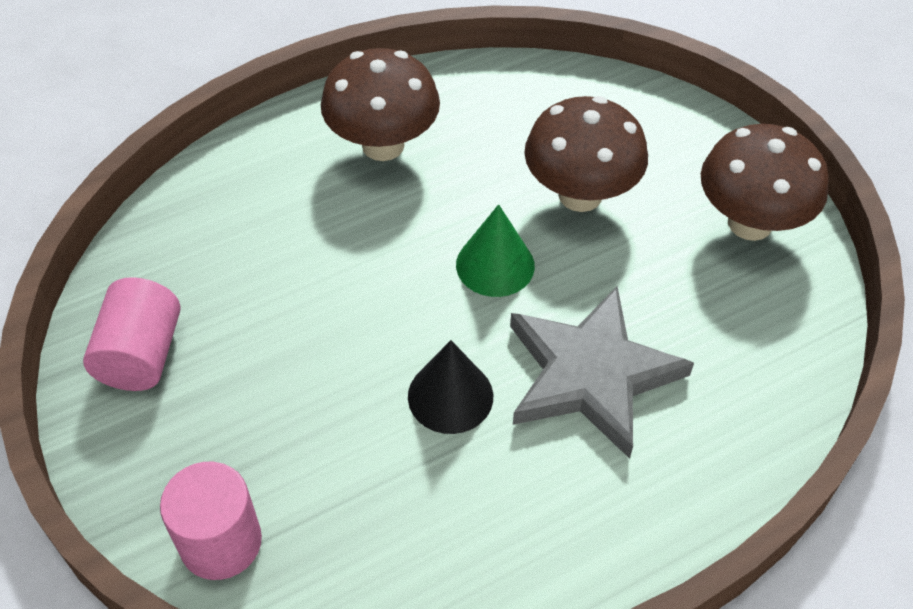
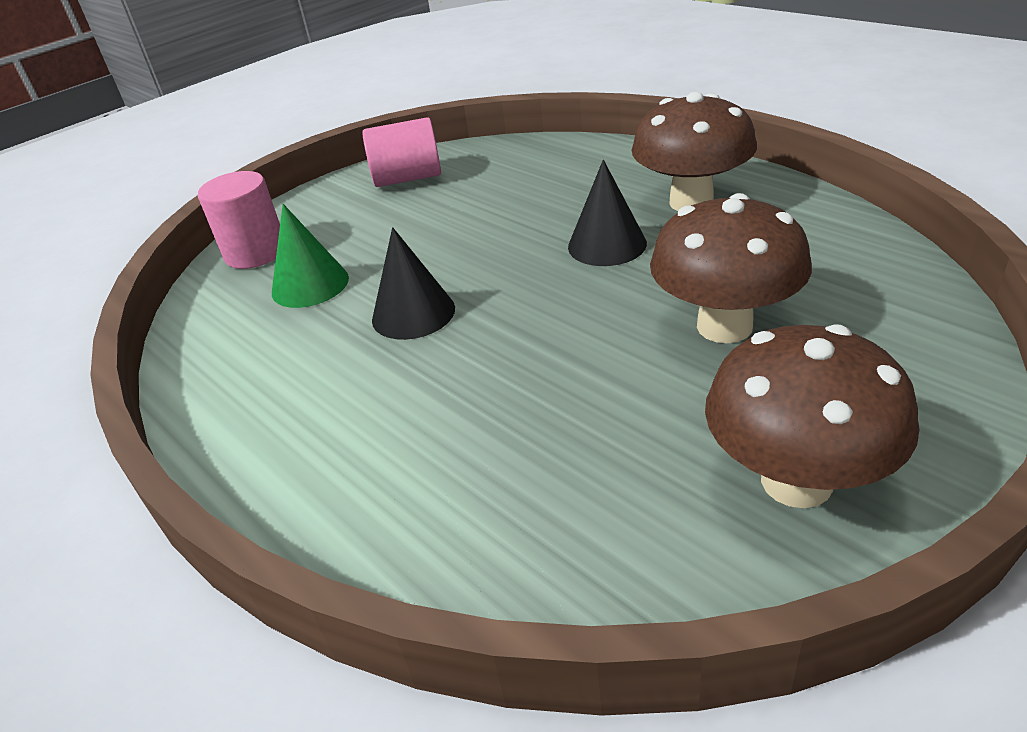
camera: 80 degrees right, 15 degrees down
green cone [456,204,535,297] -> green cone moved to [272,204,349,308]
grey star [510,286,694,459] -> none
none -> black cone [568,160,647,266]

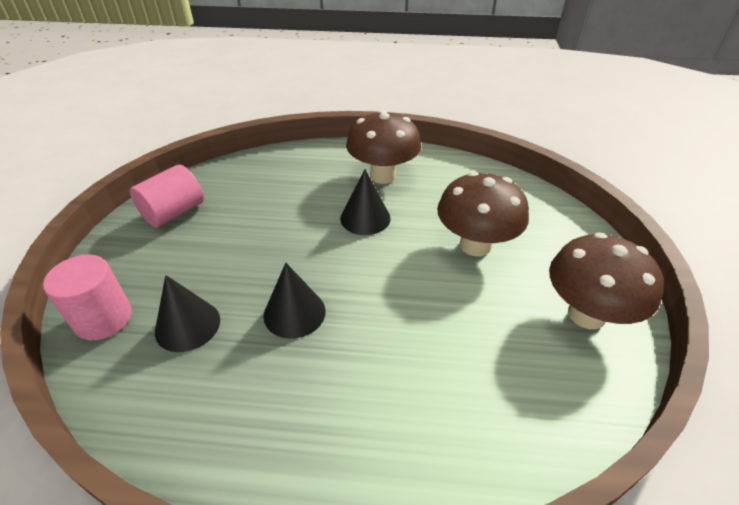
camera: 45 degrees left, 5 degrees up
green cone [272,204,349,308] -> black cone [155,275,220,352]

